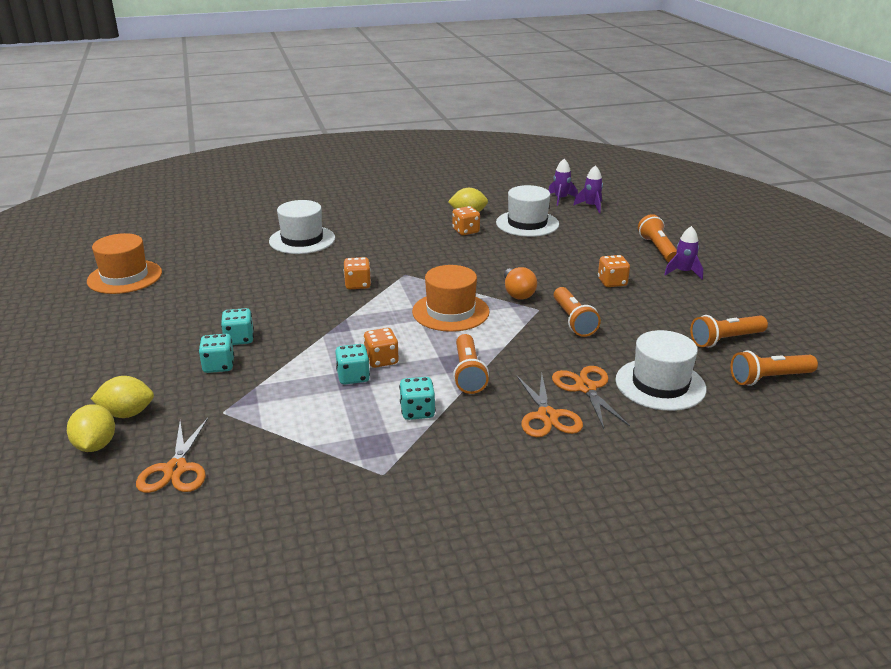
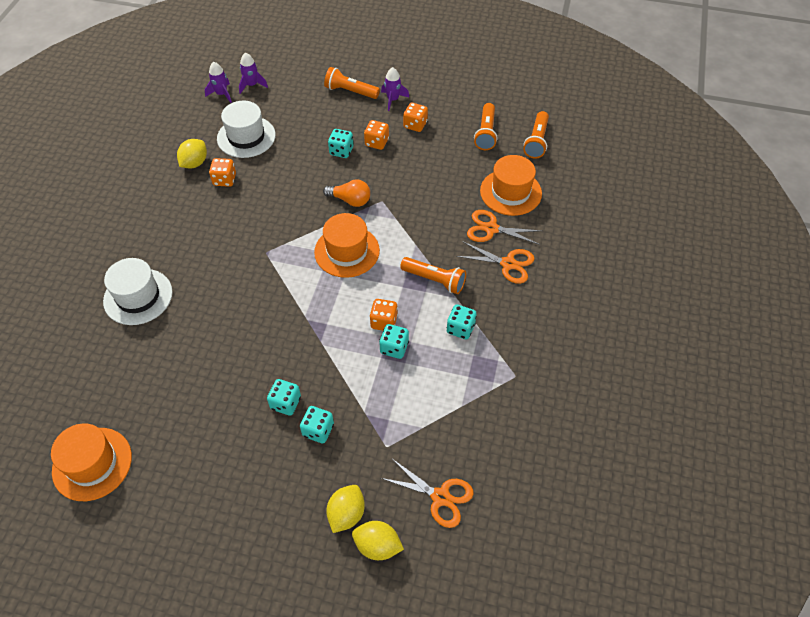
camera: 60 degrees left, 25 degrees up
orange dice [344,257,371,289] -> orange dice moved to [403,103,428,132]
orange flashlight [554,287,601,337] -> none
white hat [615,330,707,411] -> orange hat [480,155,542,216]
none -> turquoise dice [328,129,353,158]

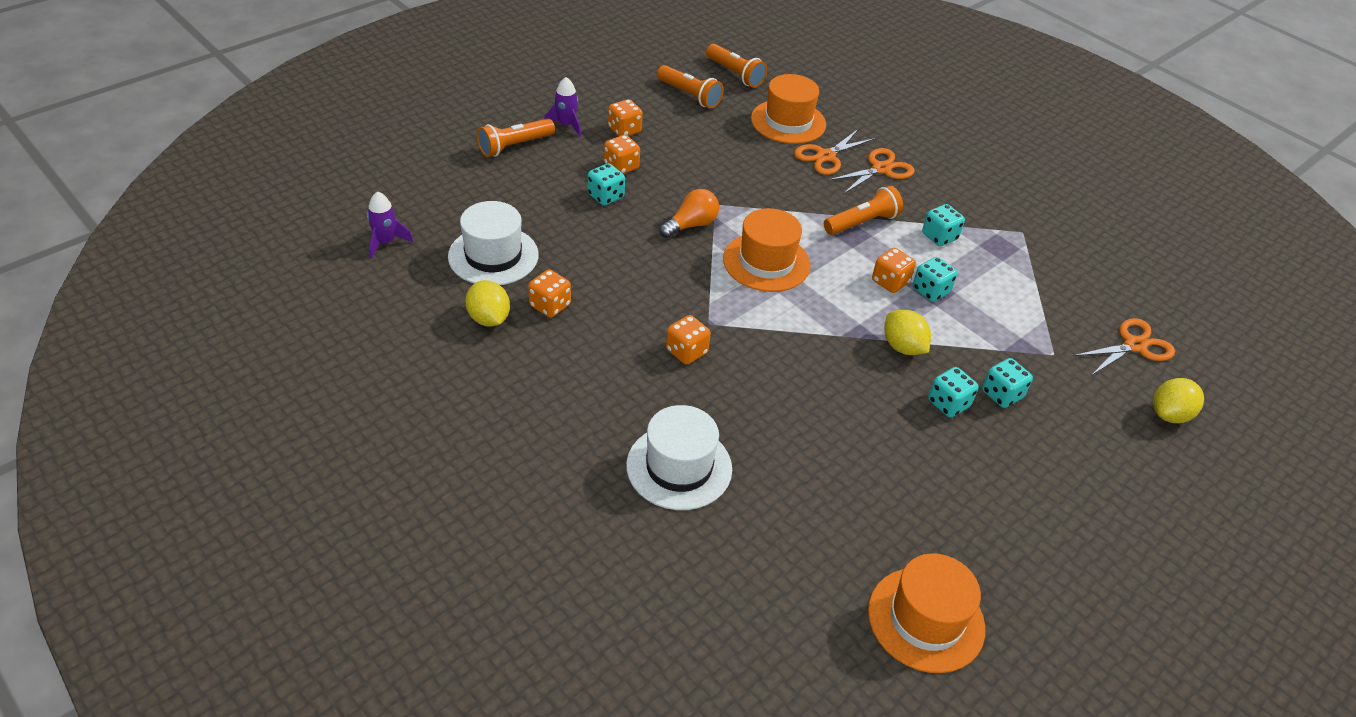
camera: 60 degrees left, 10 degrees down
purple rocket [239,53,268,94] -> none
yellow lemon [326,485,365,533] -> yellow lemon moved to [884,310,931,355]
none -> orange dice [666,315,711,365]

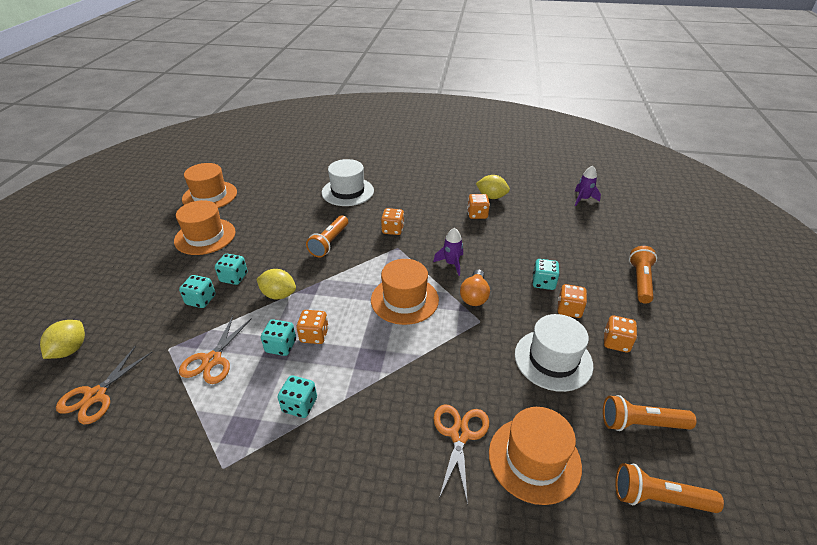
camera: 145 degrees right, 5 degrees down
white hat [448,201,539,285] -> white hat moved to [515,314,594,392]
purple rocket [544,77,581,137] -> purple rocket moved to [433,228,463,276]
orange flashlight [824,186,903,235] -> orange flashlight moved to [306,215,348,257]
orange scissors [828,148,915,194] -> orange scissors moved to [179,316,252,384]
none -> orange hat [174,200,235,255]

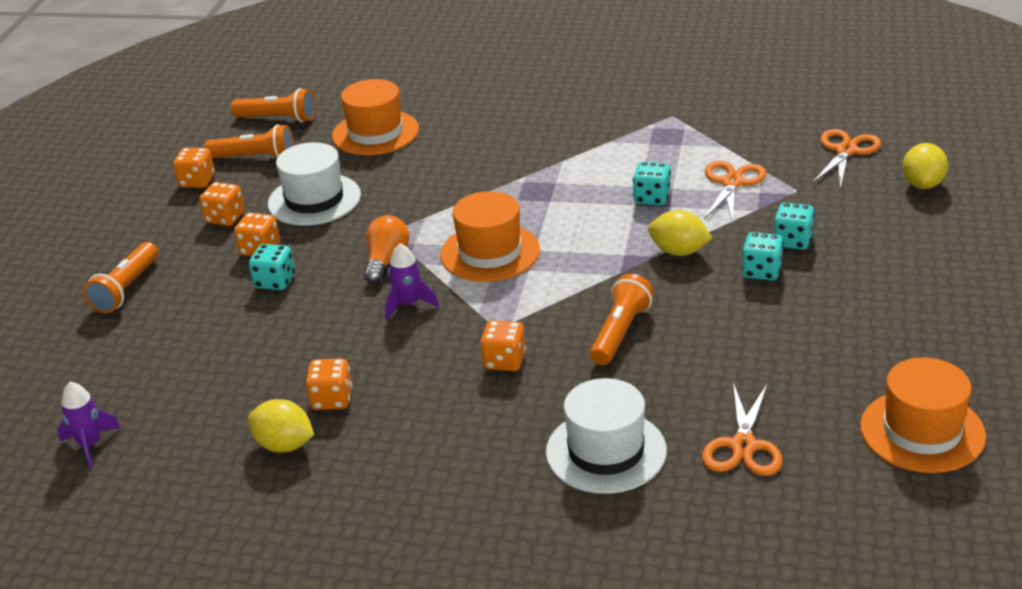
camera: 175 degrees left, 5 degrees down
orange hat [174,200,235,255] -> none
turquoise dice [277,376,317,418] -> none
orange dice [297,310,329,344] -> orange dice moved to [173,148,215,188]
orange scissors [433,404,489,505] -> orange scissors moved to [702,383,783,476]

